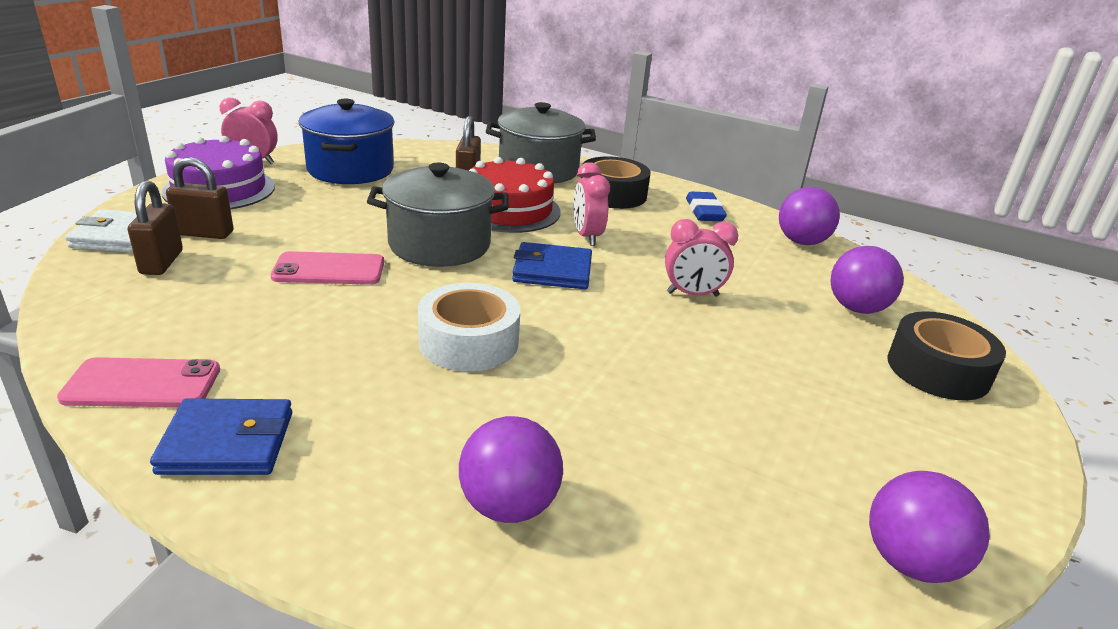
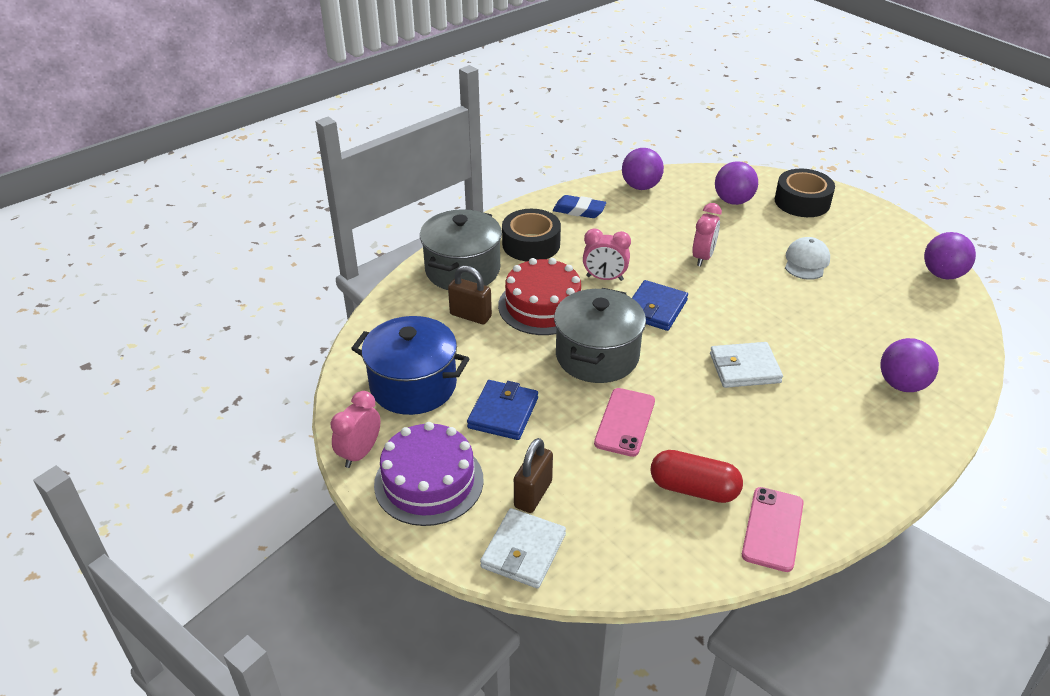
camera: 65 degrees left, 10 degrees up
brown padlock [128,180,183,275] -> none
blue wallet [150,398,292,475] -> blue wallet moved to [467,380,538,440]
white tape [418,283,520,372] -> white wallet [710,342,783,388]
none -> red capsule [650,450,743,503]
none -> white cap [785,237,830,280]

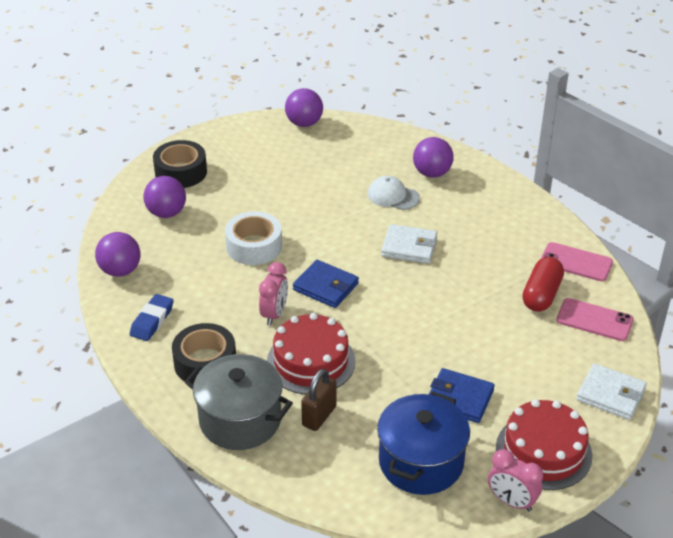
camera: 85 degrees left, 0 degrees up
purple cake [374,422,484,526] -> red cake [496,399,592,490]
brown padlock [514,438,553,513] -> none
grey pot [554,288,646,383] -> none
pink phone [594,388,655,457] -> pink phone moved to [557,298,633,341]
pink clock [692,203,722,266] -> white tape [225,211,282,265]
white wallet [710,342,783,388] -> white wallet turned 75 degrees counterclockwise [381,224,437,264]
white cap [785,237,830,280] -> white cap moved to [368,176,420,210]

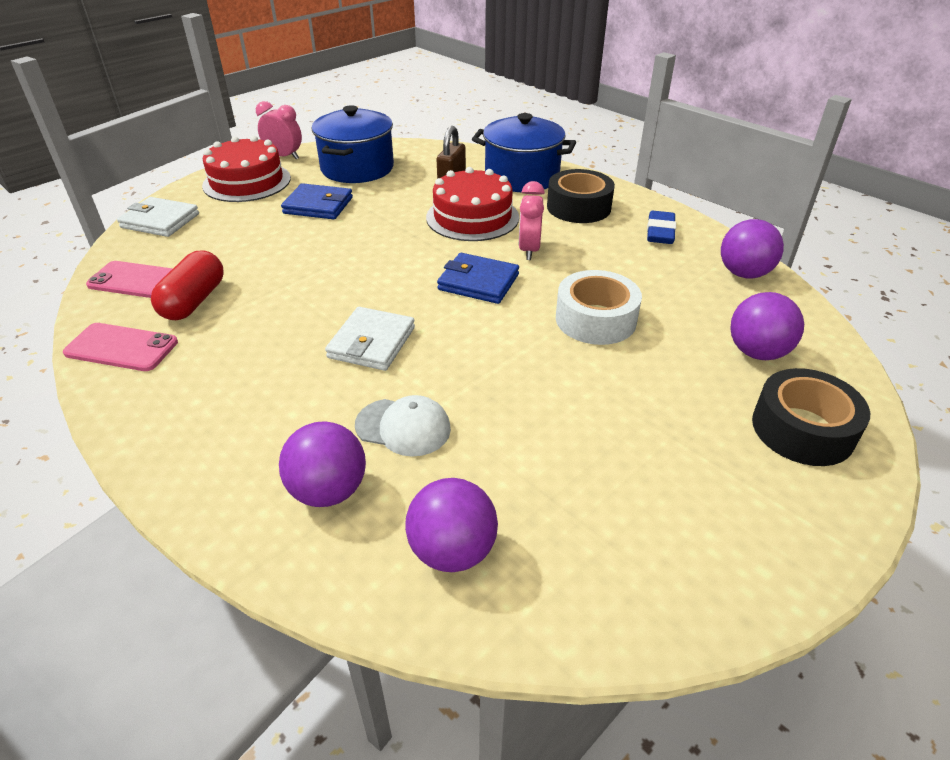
camera: 170 degrees right, 0 degrees up
grey pot [185,354,293,450] -> blue pot [472,113,576,192]
purple ball [285,88,323,127] -> purple ball moved to [405,478,498,572]
white wallet [381,224,437,264] -> white wallet turned 75 degrees counterclockwise [325,307,415,371]

